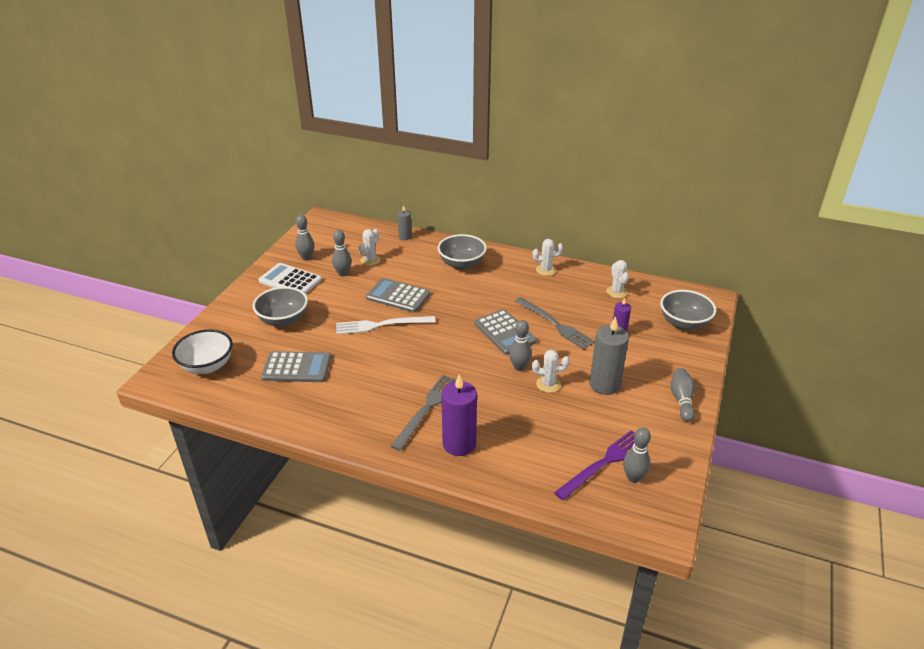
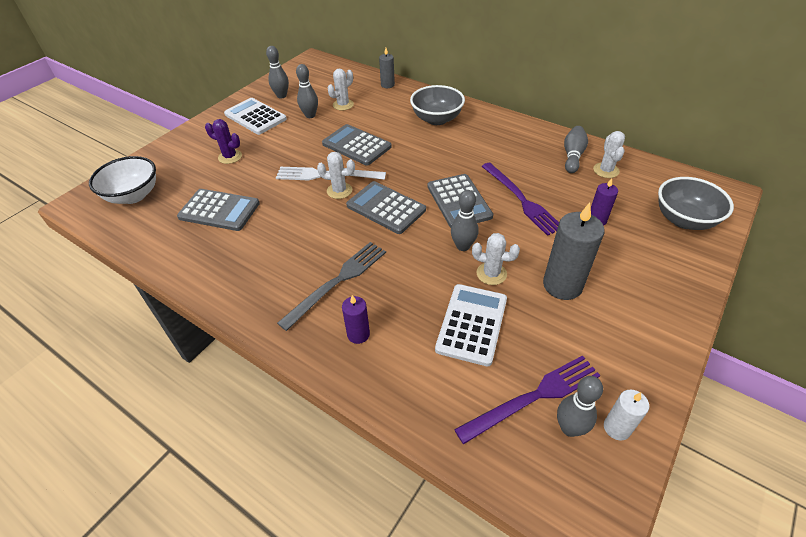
camera: 15 degrees right, 10 degrees up
grey bowl [253,287,308,327] -> purple cactus [205,119,242,164]
purple candle [441,374,477,456] -> purple candle [342,295,370,344], size x0.55
grey fork [515,297,595,350] -> purple fork [481,162,559,236]
white cactus [533,239,563,276] -> white cactus moved to [317,152,355,199]
grey bowling pin [670,368,695,422] -> grey bowling pin moved to [564,126,588,173]
none -> grey calculator [346,181,426,234]
none -> white calculator [435,284,507,366]
none -> white candle [604,390,649,441]

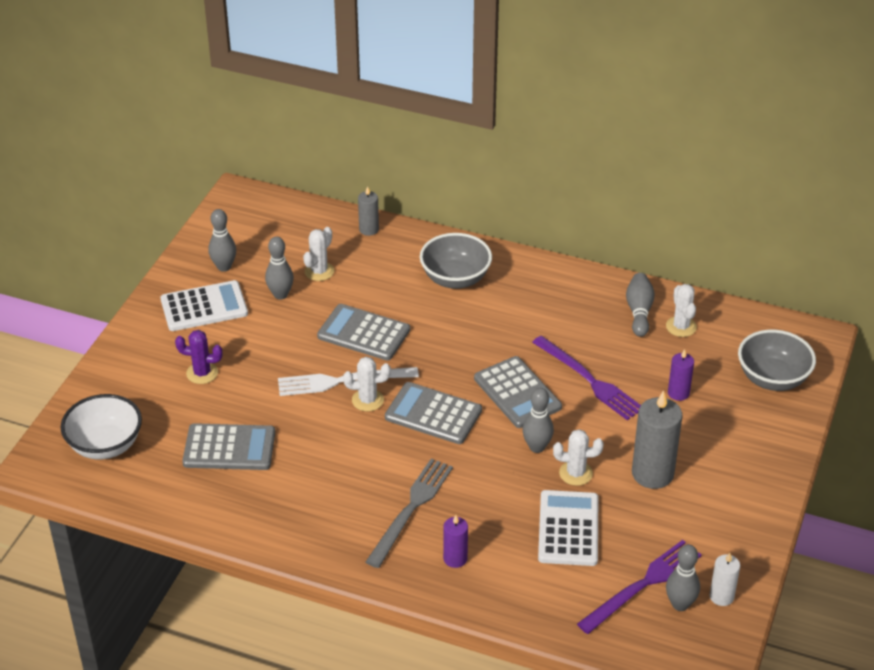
camera: 15 degrees left, 5 degrees down
white calculator [224,98,287,135] -> white calculator turned 135 degrees clockwise [160,280,248,331]

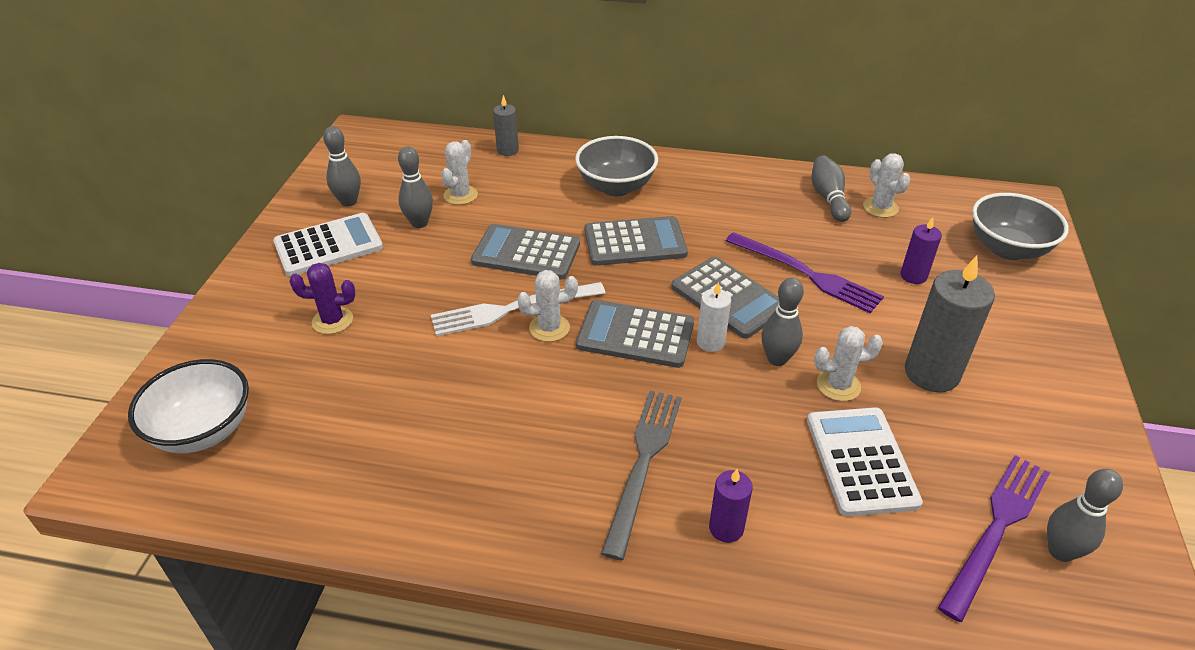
camera: 10 degrees left, 0 degrees up
grey calculator [182,423,275,470] -> grey calculator moved to [585,216,688,266]
white candle [710,553,740,606] -> white candle moved to [697,282,731,352]

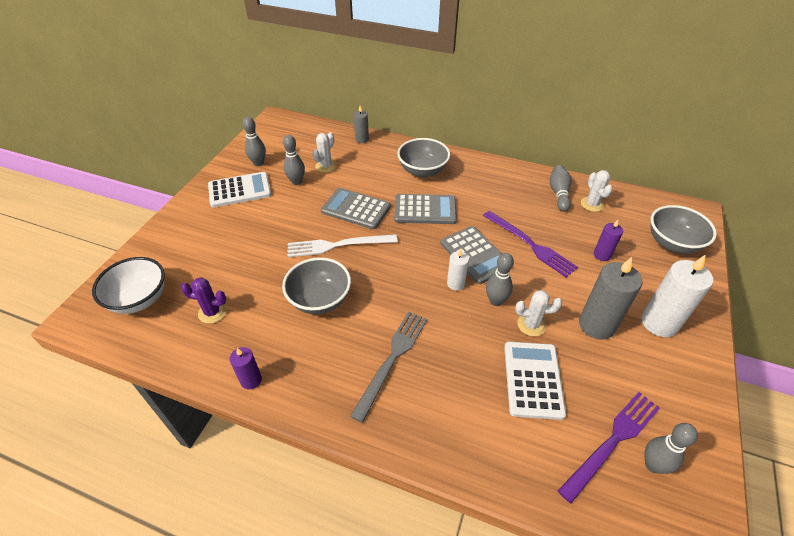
camera: 10 degrees right, 5 degrees up
purple cactus [289,263,356,334] -> purple cactus moved to [180,277,227,324]
white cactus [517,270,578,342] -> none
grey calculator [576,300,694,368] -> none
purple candle [709,469,753,543] -> purple candle moved to [230,347,262,389]
none -> grey bowl [282,257,351,315]
none -> white candle [641,255,713,337]

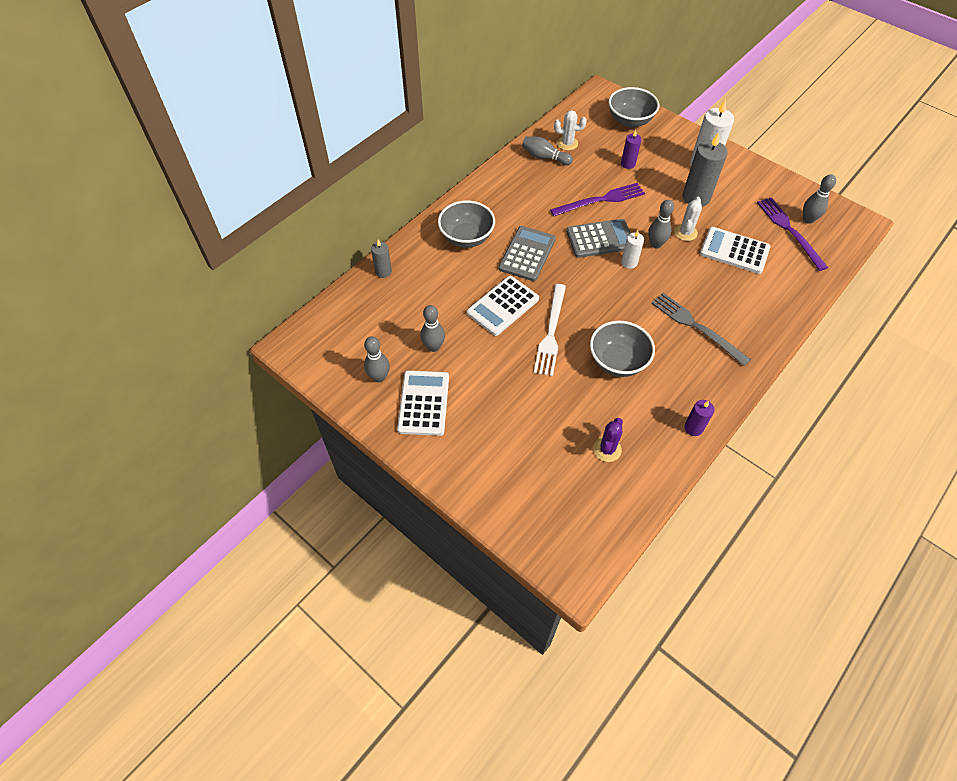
camera: 70 degrees left, 10 degrees up
white bowl [92,257,165,314] -> none
white cactus [312,132,337,173] -> none
grey calculator [321,188,391,229] -> white calculator [467,276,539,336]

